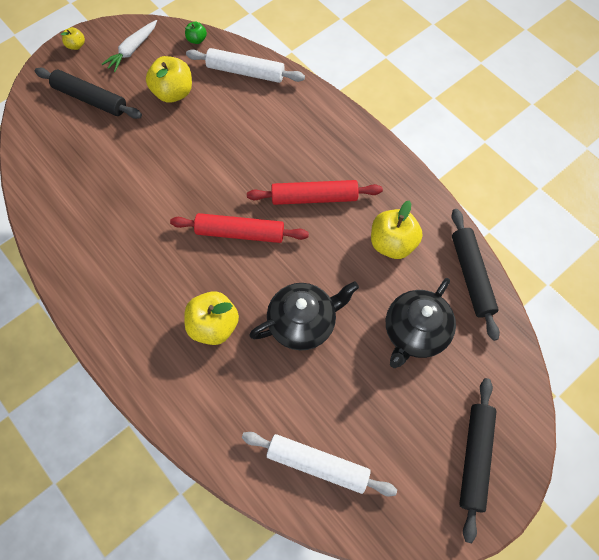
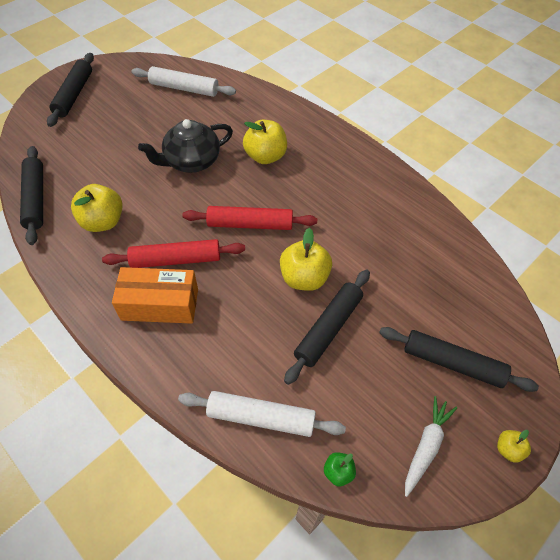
camera: 175 degrees right, 10 degrees down
yellow apple [146,56,192,103] -> yellow apple moved to [280,228,332,291]
black teapot [386,278,456,368] -> none
none -> orange box [112,267,198,324]
none -> black rolling pin [284,270,370,385]

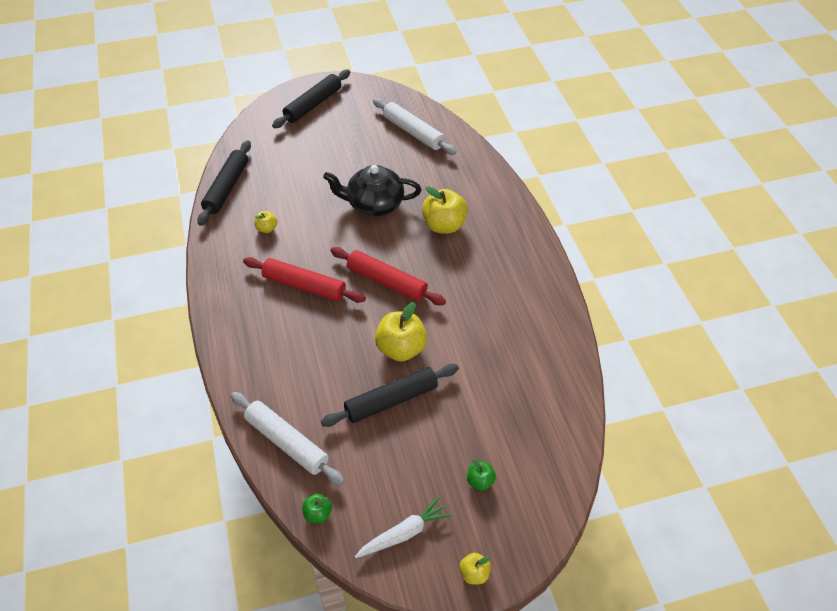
camera: 30 degrees right, 5 degrees down
yellow apple [71,184,123,232] -> yellow apple [254,211,277,233], size x0.50
orange box [112,267,198,324] -> none
black rolling pin [379,327,539,392] -> green apple [467,459,496,491]

